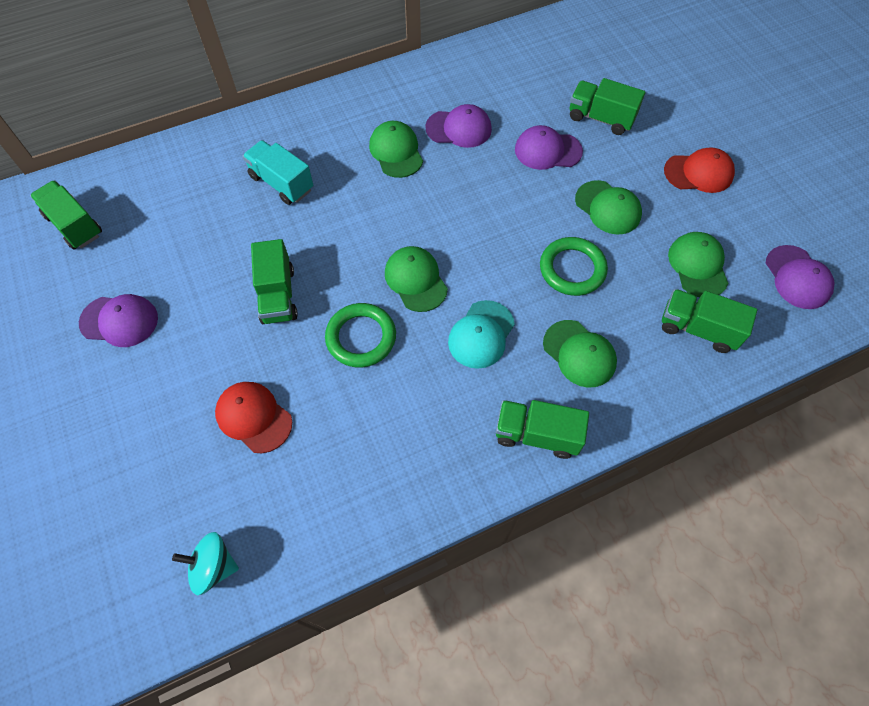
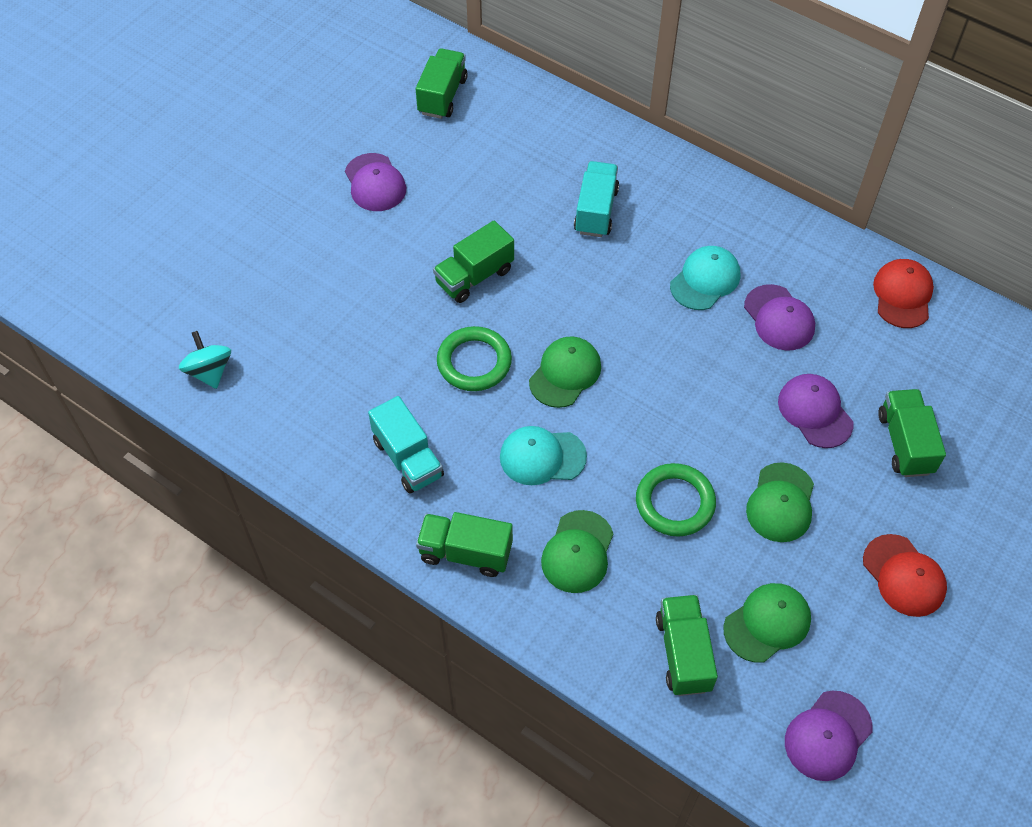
camera: 60 degrees right, 5 degrees down
red cap [215,382,292,453] -> red cap moved to [873,259,934,328]
green cap [369,121,423,178] -> turquoise cap [670,246,740,310]
green truck [496,400,589,459] -> green truck turned 60 degrees counterclockwise [416,512,513,577]
none -> turquoise truck [368,396,444,493]

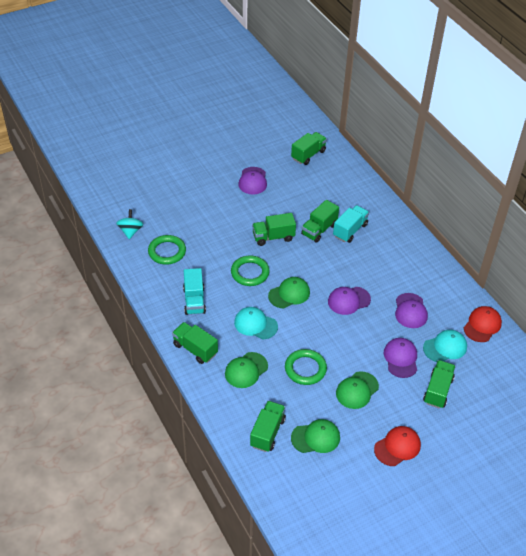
camera: 25 degrees right, 10 degrees down
turquoise cap [670,246,740,310] -> turquoise cap moved to [423,330,467,362]
purple cap [785,691,872,781] -> purple cap moved to [328,287,371,315]
red cap [863,534,947,617] -> red cap turned 120 degrees counterclockwise [374,426,421,466]
none -> green ring [148,235,186,265]
none -> green truck [301,200,339,243]

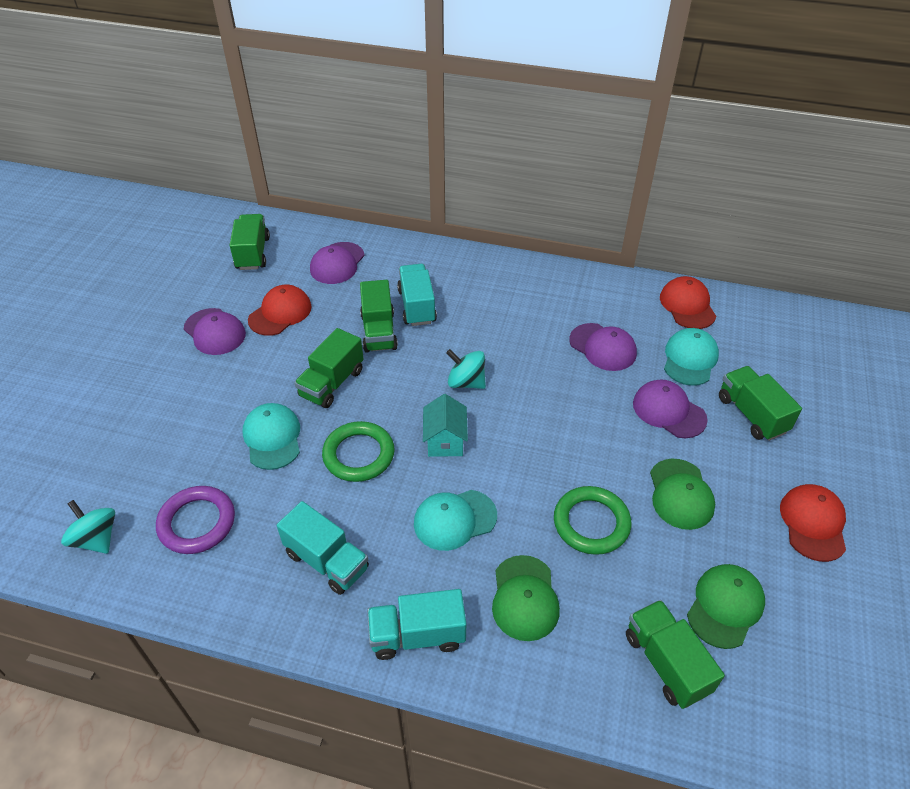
camera: 45 degrees left, 0 degrees up
green ring [148,235,186,265] -> purple ring [156,486,235,554]
green truck [172,322,218,364] -> turquoise truck [367,589,466,660]
green cap [268,277,310,308] -> turquoise house [423,394,468,457]
purple cap [328,287,371,315] -> purple cap moved to [310,242,365,284]
none -> turquoise cap [242,403,300,470]
none -> red cap [248,285,312,336]
none -> turquoise spinning top [446,349,486,389]

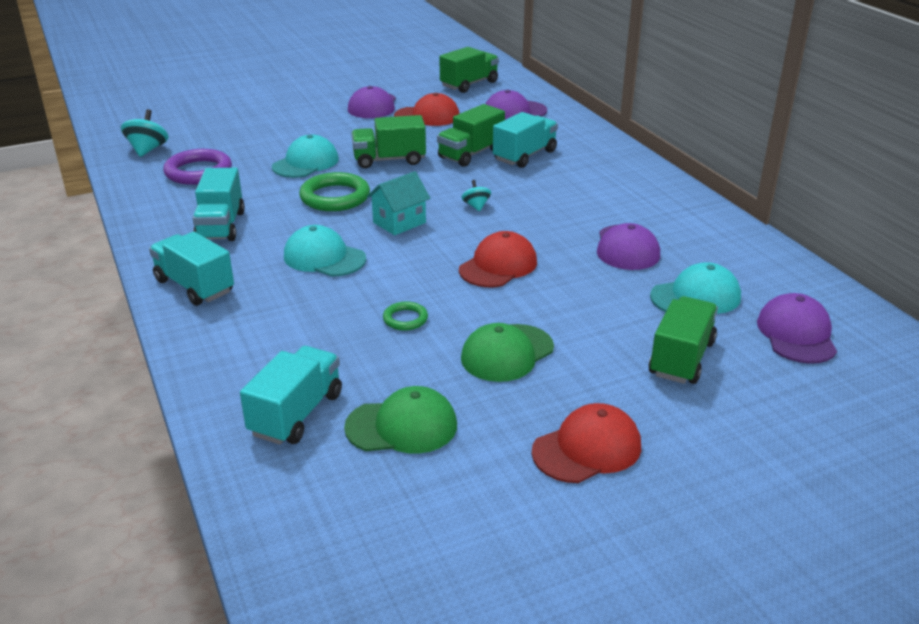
camera: 50 degrees right, 15 degrees down
turquoise spinning top [446,349,486,389] -> turquoise spinning top [461,180,491,211], size x0.59
green cap [492,555,560,641] -> none
green ring [554,486,631,555] -> green ring [383,301,428,331], size x0.52
green truck [626,600,725,709] -> turquoise truck [240,346,342,445]
purple cap [633,379,708,438] -> purple cap moved to [757,293,837,364]
red cap [660,276,716,329] -> red cap moved to [459,231,537,287]

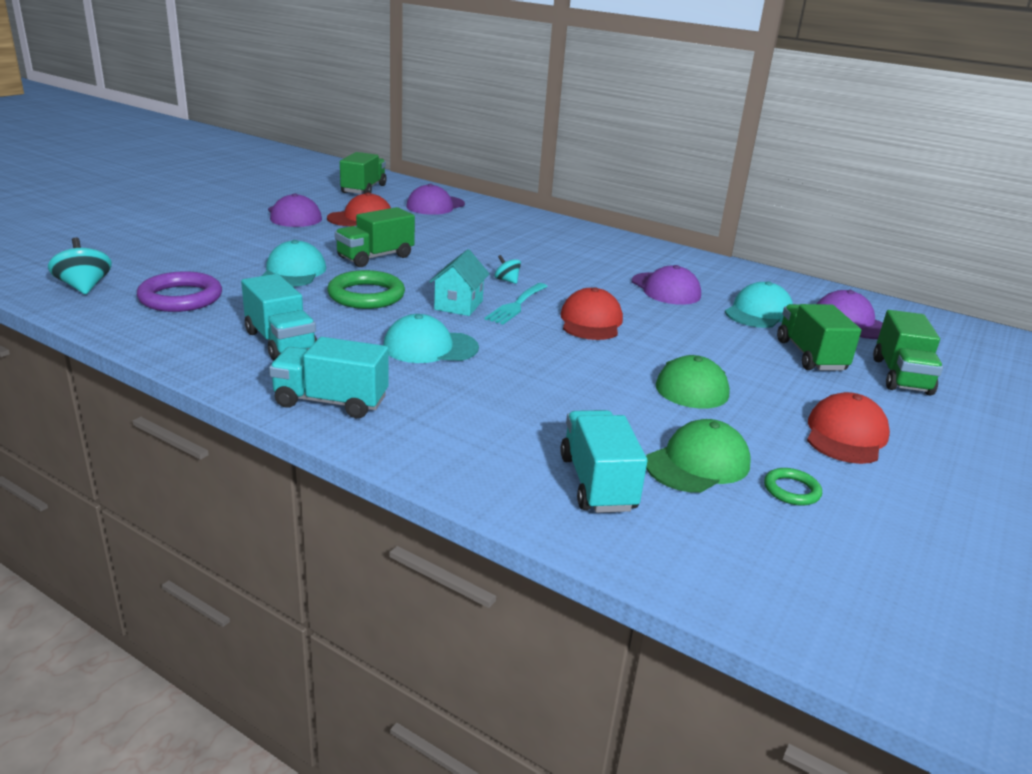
camera: 35 degrees left, 5 degrees down
green ring [383,301,428,331] -> green ring moved to [764,468,822,506]
green truck [437,104,505,167] -> green truck moved to [873,310,943,395]
turquoise truck [493,112,558,168] -> none
none -> turquoise fork [485,283,548,324]

